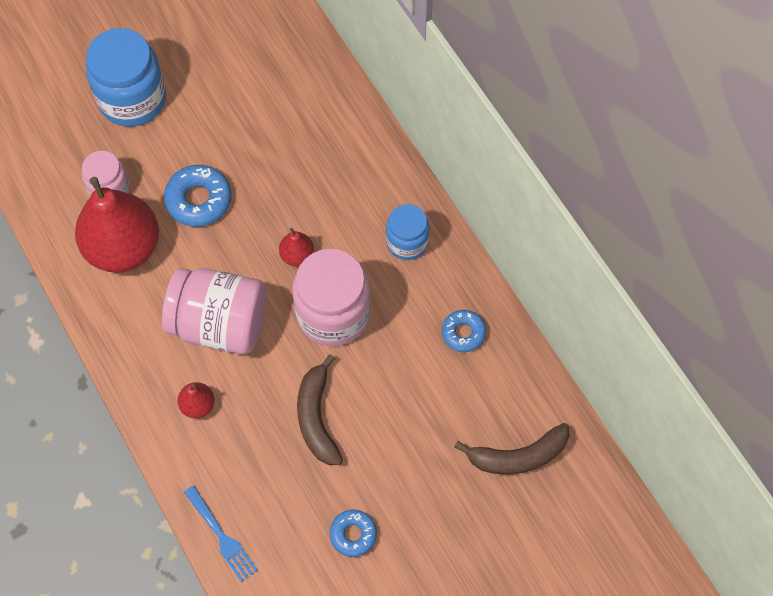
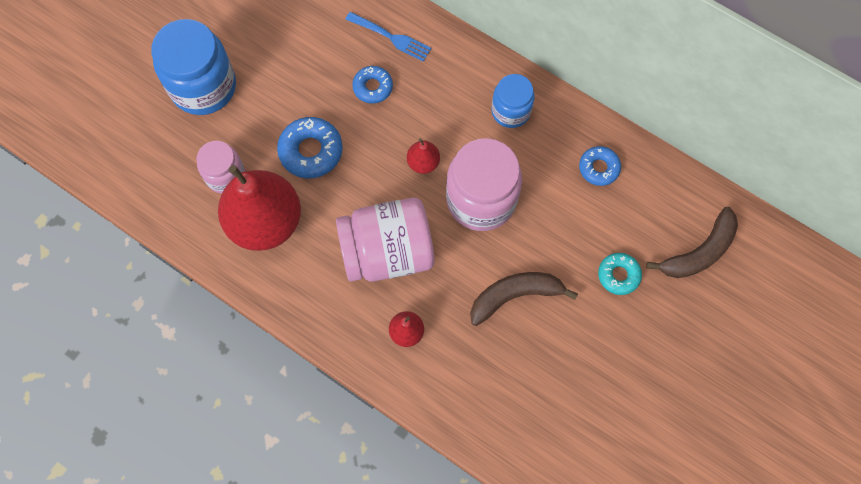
camera: 25 degrees left, 5 degrees up
blue fork [184,485,258,582] -> blue fork moved to [345,12,432,62]
brown banana [297,354,343,465] -> brown banana turned 105 degrees clockwise [470,272,578,326]
blue donut [330,510,377,557] -> blue donut moved to [352,66,393,104]
none -> turquoise donut [598,253,642,295]

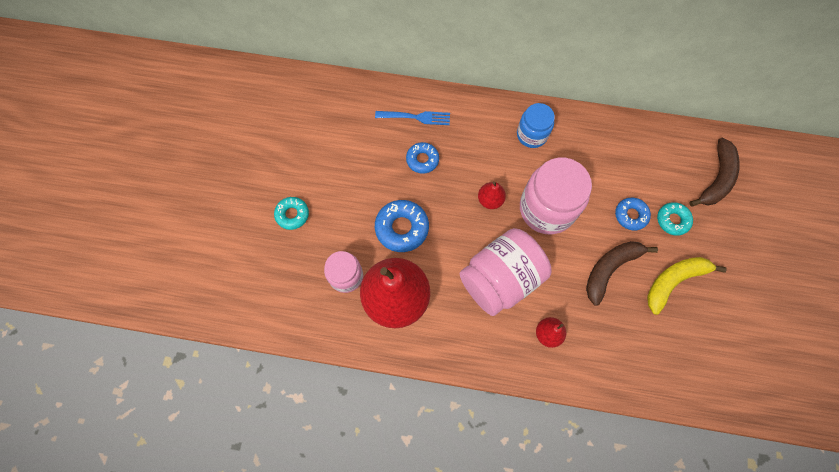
camera: 25 degrees left, 0 degrees up
blue jar [151,19,236,115] -> turquoise donut [274,197,309,230]
blue donut [579,146,621,186] -> blue donut moved to [615,198,651,231]
none -> yellow banana [647,257,727,315]

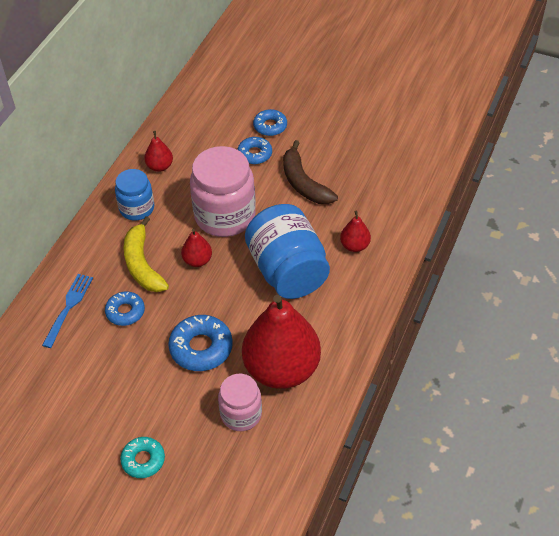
camera: 75 degrees left, 20 degrees down
pink jar [459,228,551,316] -> blue jar [245,204,330,299]
yellow banana [647,257,727,315] -> yellow banana moved to [123,216,169,292]
turquoise donut [657,202,693,236] -> blue donut [253,109,287,136]
brown banana [689,138,740,207] -> none
none -> red pear [144,131,173,172]

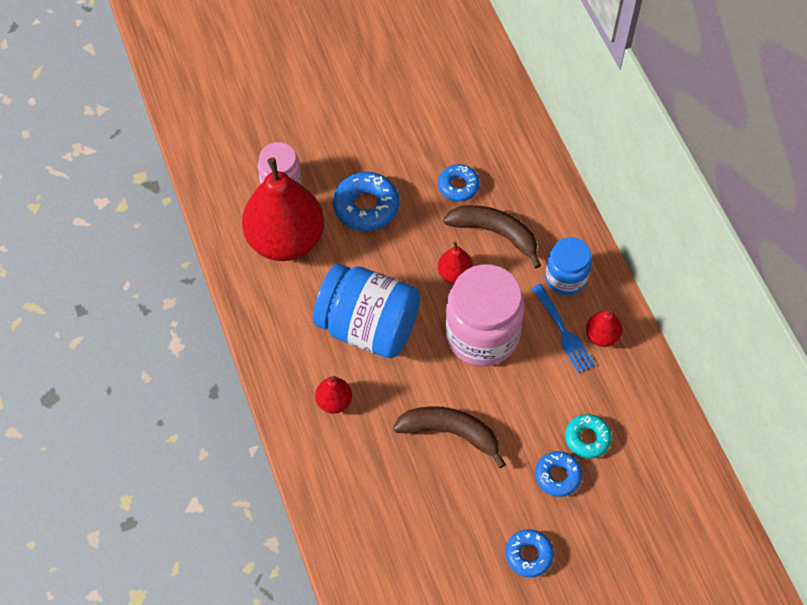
camera: 135 degrees right, 10 degrees up
blue fork [42,274,93,348] -> blue fork moved to [531,284,595,373]
turquoise donut [120,437,165,478] -> turquoise donut moved to [565,414,612,459]
yellow banana [123,216,169,292] -> brown banana [443,205,541,268]
blue donut [237,137,272,164] -> blue donut moved to [505,529,554,577]

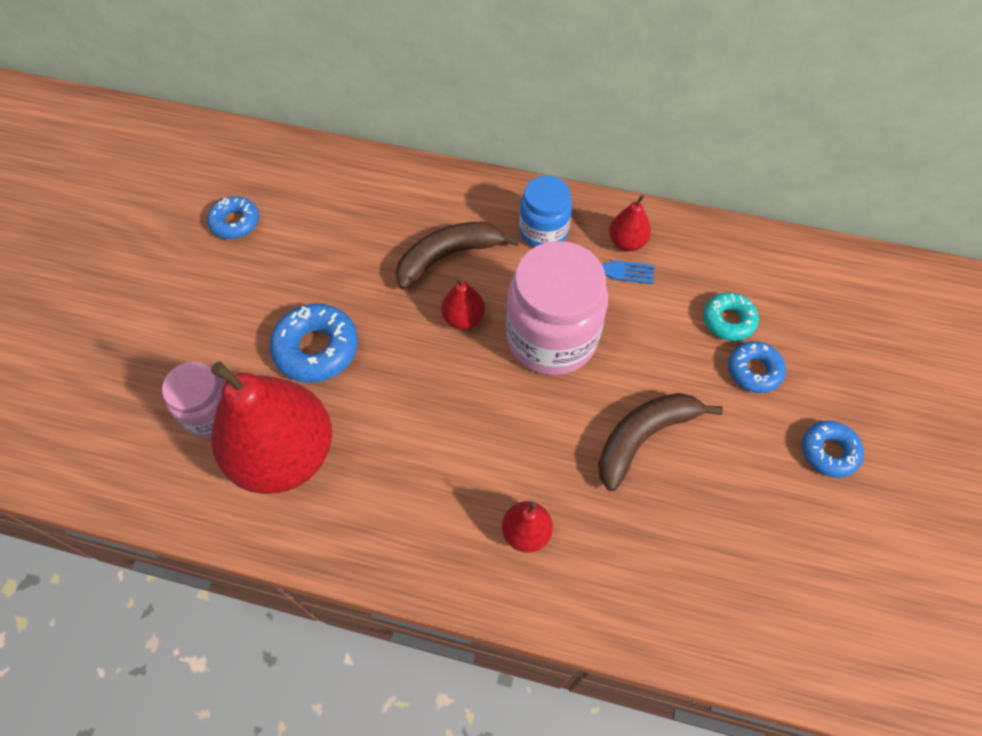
camera: 55 degrees left, 0 degrees up
blue jar [313,264,420,358] -> none
blue donut [438,164,480,202] -> blue donut moved to [207,196,259,239]

